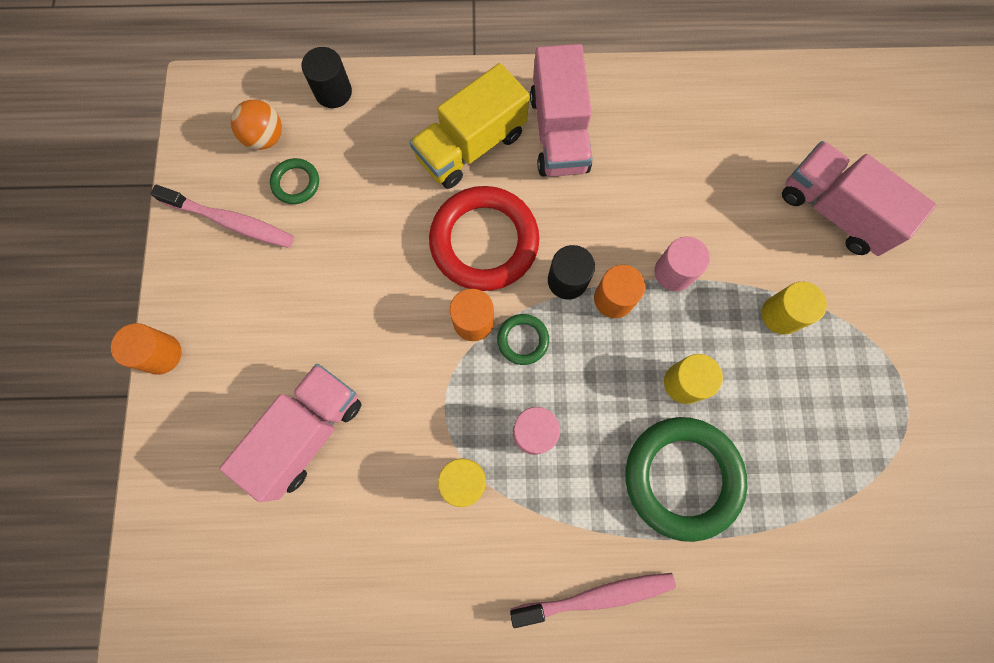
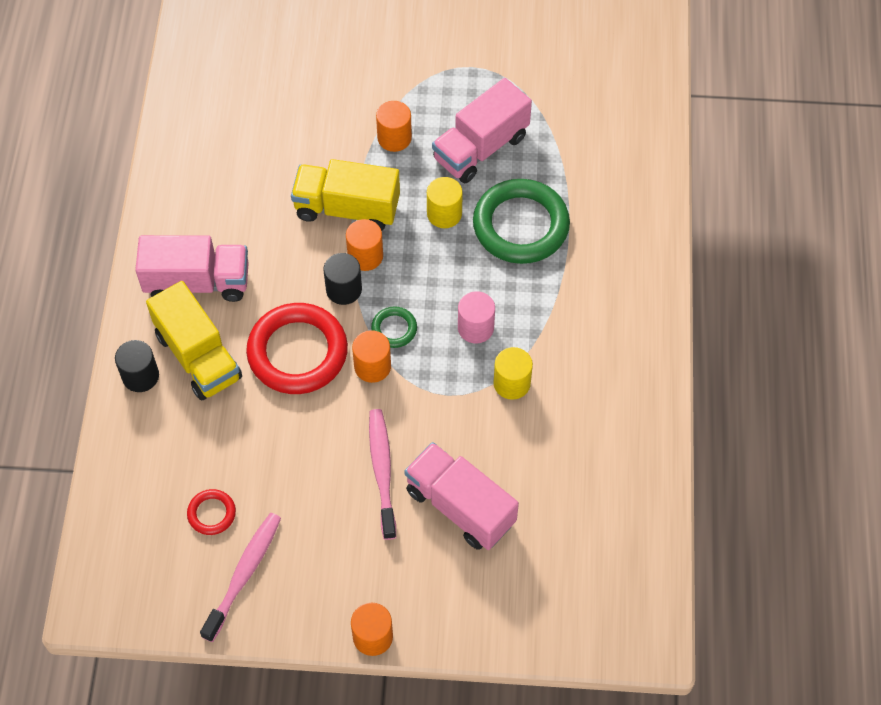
camera: 85 degrees left, 15 degrees down
orange ball [231,100,282,150] -> none
green ring [270,158,319,204] -> red ring [187,489,236,535]
black cylinder [301,47,352,108] -> black cylinder moved to [115,340,159,392]
pink toothbrush [510,573,676,628] -> pink toothbrush moved to [369,409,396,540]
pink cylinder [654,237,710,291] -> yellow truck [291,159,400,231]
yellow cylinder [762,282,827,335] -> orange cylinder [376,101,412,152]
pink truck [782,141,937,256] -> pink truck moved to [432,78,532,183]

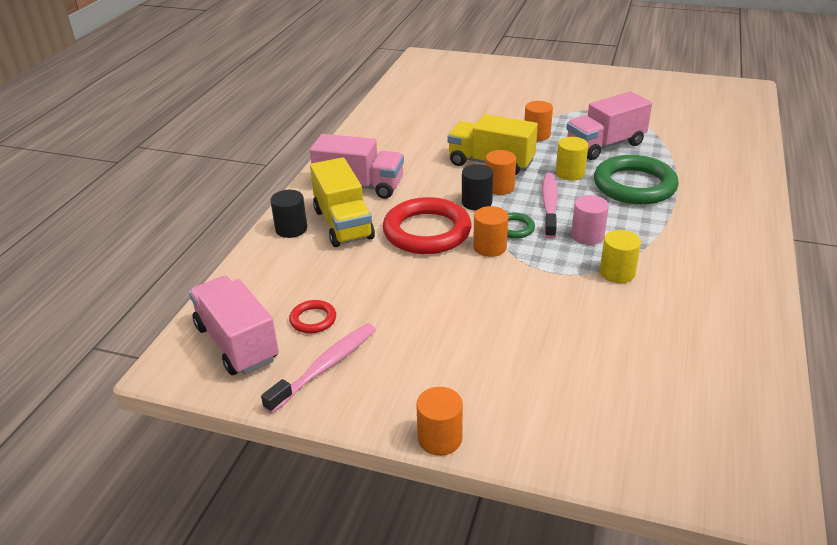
camera: 15 degrees right, 25 degrees down
pink toothbrush [369,409,396,540] -> pink toothbrush moved to [542,173,558,239]
pink truck [405,442,519,550] -> pink truck moved to [189,276,279,375]

